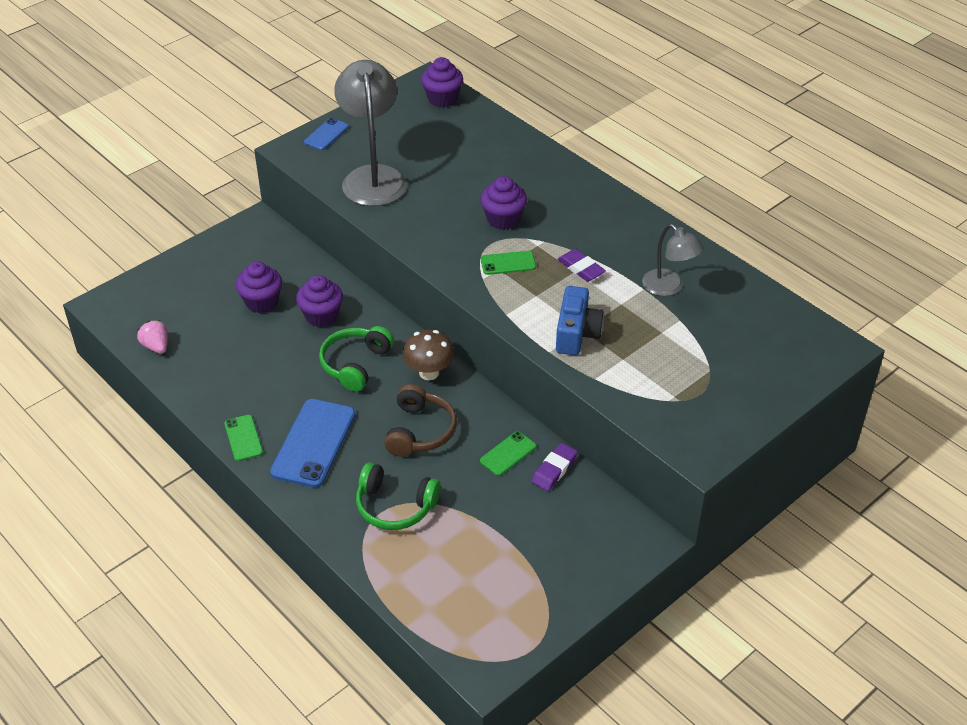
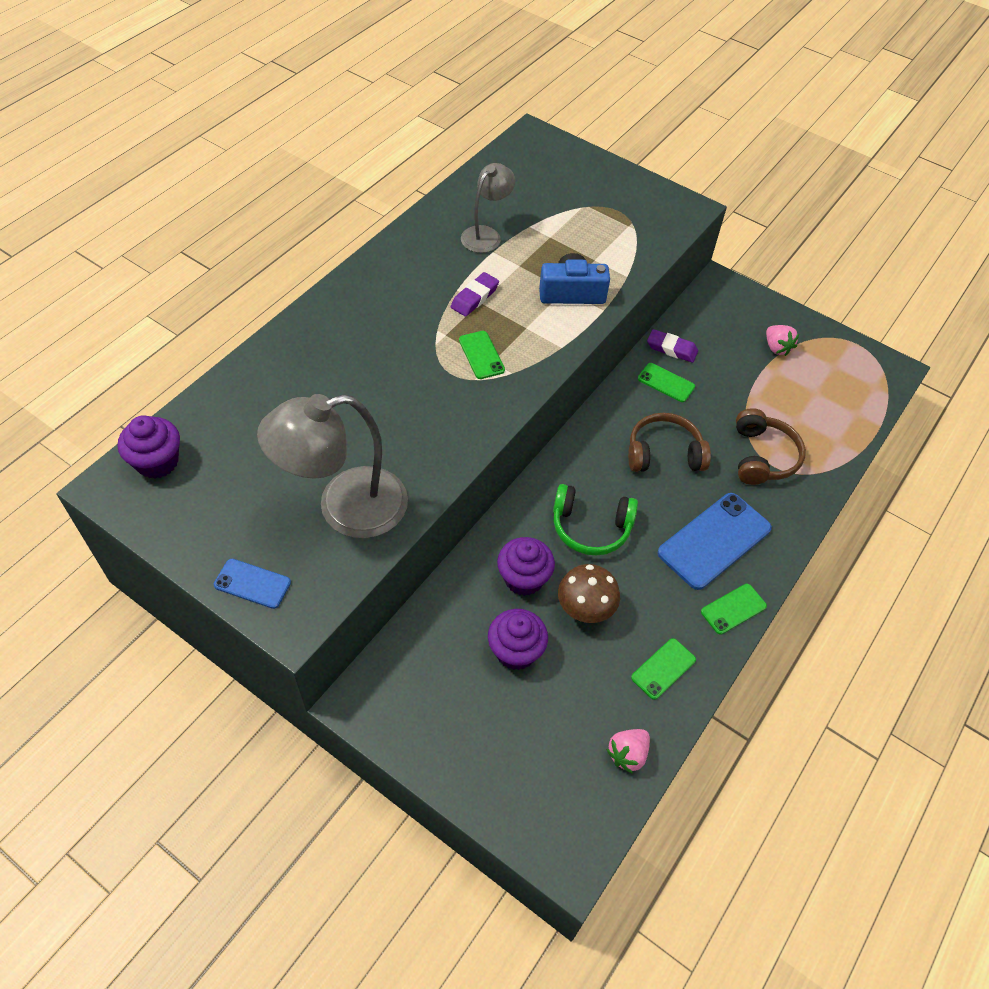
camera: 105 degrees left, 10 degrees up
blue phone [270,399,355,488] -> blue phone turned 45 degrees counterclockwise [658,493,772,590]
green headphones [356,462,441,530] -> brown headphones [736,408,806,485]
brown mushroom [402,330,454,380] -> brown mushroom moved to [558,564,620,623]
purple cupcake [480,176,527,230] -> none
none -> green phone [631,638,696,700]
none -> pink strawberry [766,325,799,356]

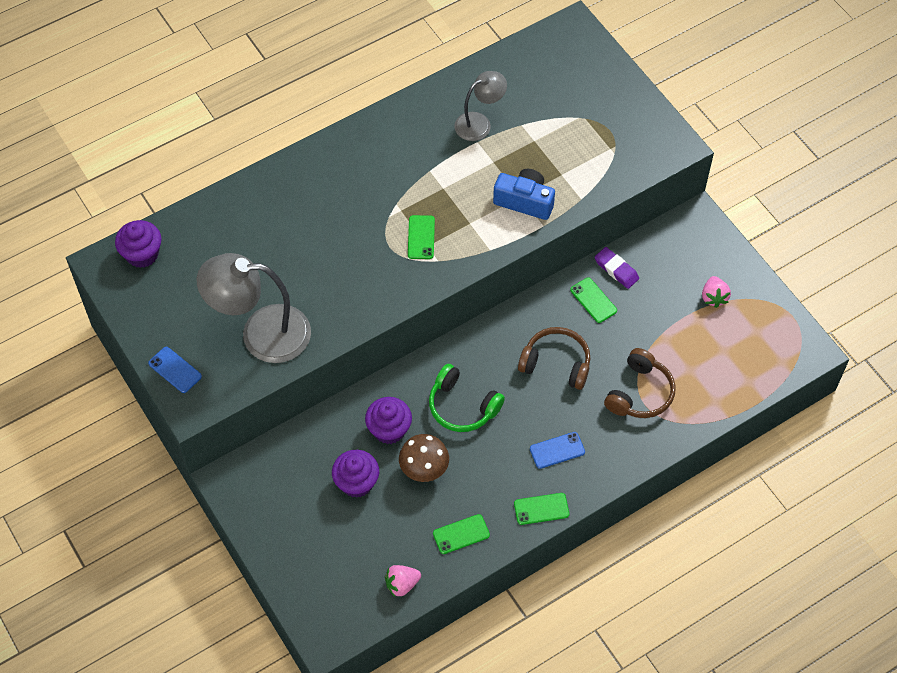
camera: 25 degrees right, 5 degrees up
purple eraser [451,272,499,316] -> none
blue phone [658,493,772,590] -> blue phone [530,432,585,469], size x0.52

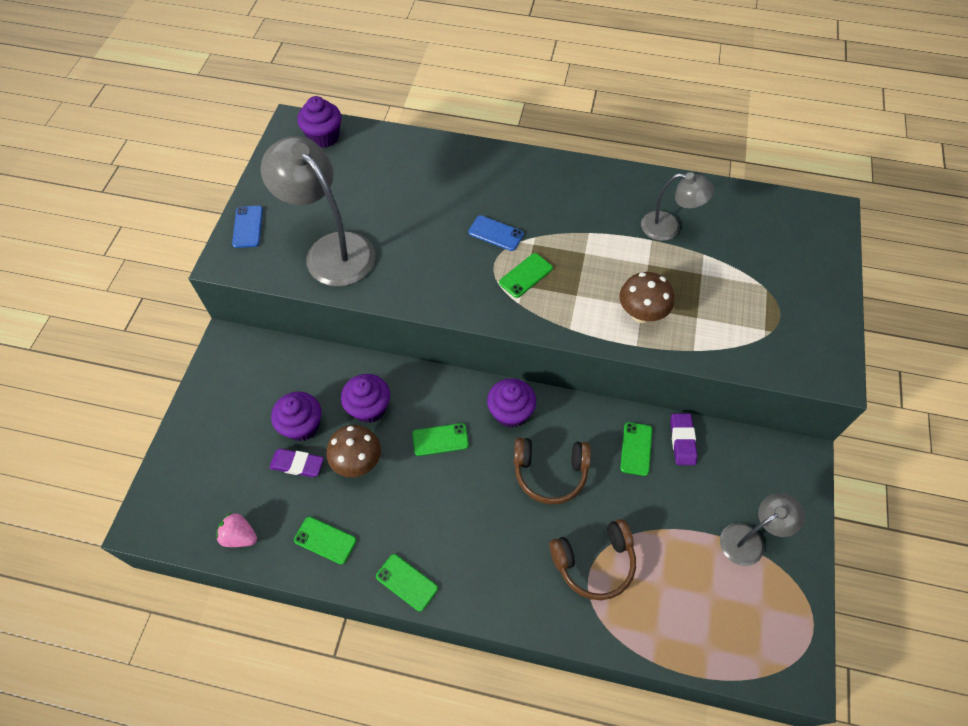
camera: 45 degrees right, 0 degrees up
green headphones [429,364,505,432] -> green phone [412,423,469,456]
blue camera [493,169,555,220] -> brown mushroom [619,272,674,323]
brown headphones [518,327,590,390] -> brown headphones turned 120 degrees clockwise [514,438,591,505]
blue phone [530,432,585,469] -> blue phone moved to [468,215,524,251]
pink strawberry [702,276,731,308] -> grey lamp [720,493,805,566]
none -> purple eraser [269,449,324,477]
none -> purple cupcake [487,378,536,428]

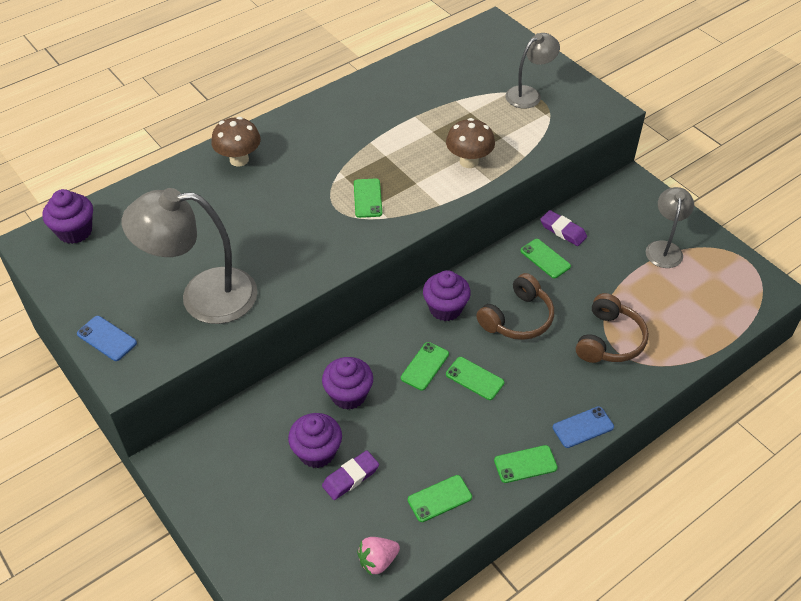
camera: 50 degrees left, 10 degrees down
brown mushroom [326,425,381,477] -> brown mushroom moved to [211,117,261,167]
blue phone [468,215,524,251] -> blue phone moved to [553,406,614,448]
grey lamp [641,172,714,241] -> grey lamp moved to [505,33,560,109]
none -> green phone [446,357,504,400]

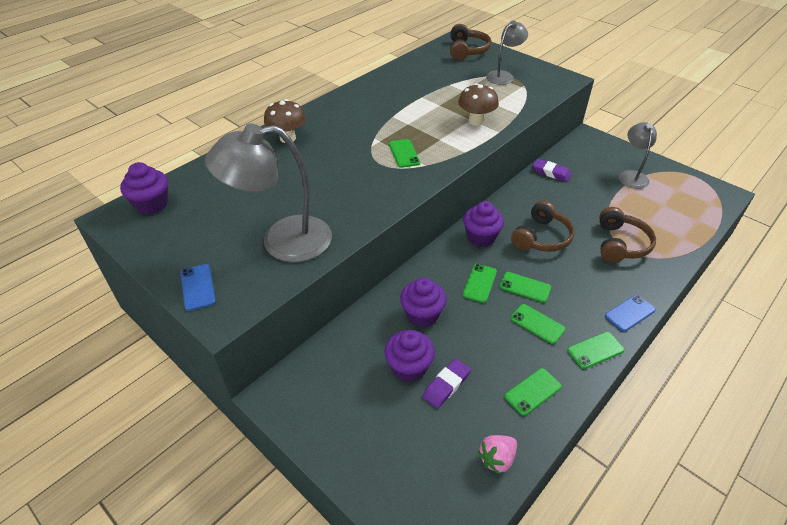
camera: 10 degrees left, 5 degrees down
blue phone [77,316,137,361] -> blue phone turned 45 degrees clockwise [181,264,216,311]
green phone [520,239,571,278] -> green phone moved to [510,304,566,344]
none -> brown headphones [450,24,491,60]

